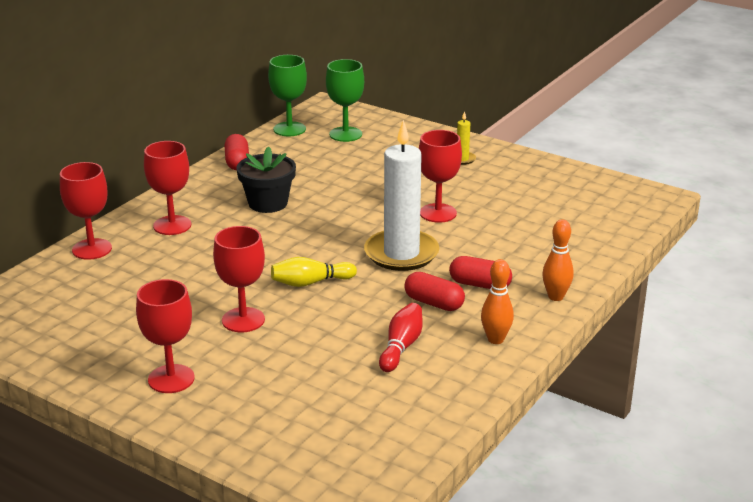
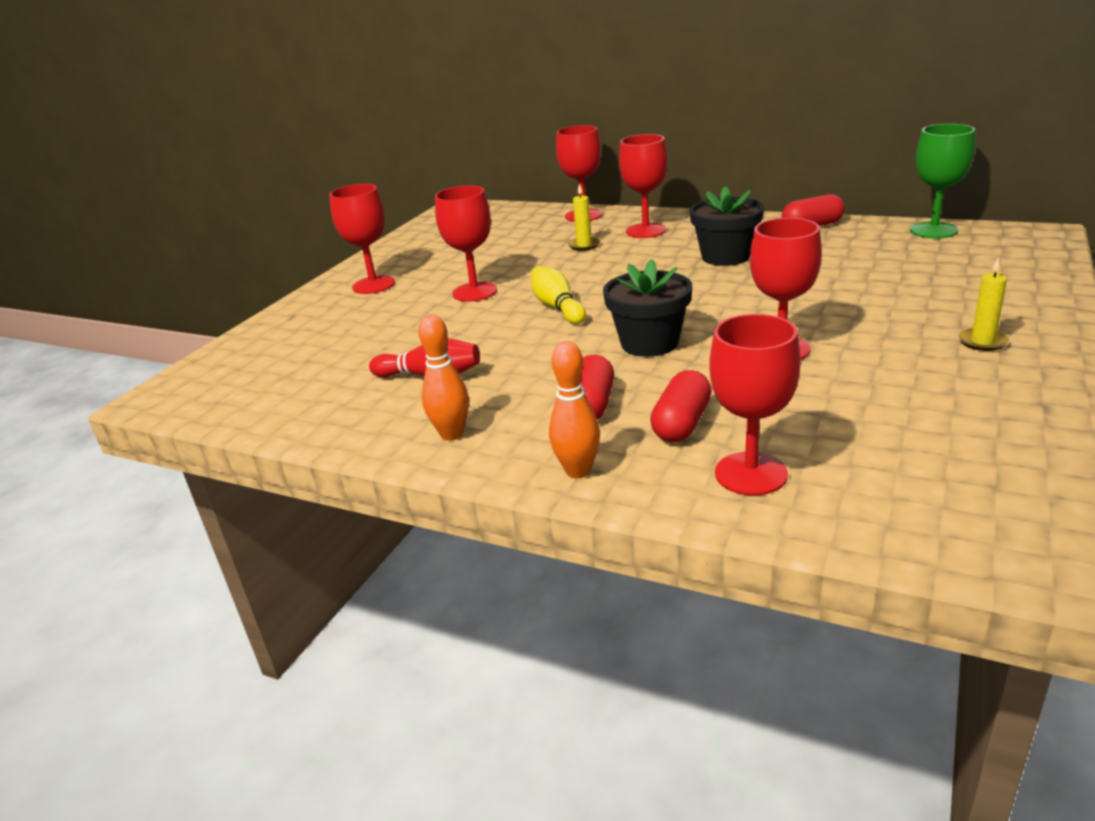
camera: 85 degrees right, 0 degrees up
green goblet [326,59,364,142] -> none
white candle [364,120,439,271] -> black flower pot [603,259,692,357]
red capsule [404,272,465,311] -> red capsule moved to [650,370,712,442]
none -> yellow candle [568,183,600,251]
none -> red goblet [709,314,801,496]

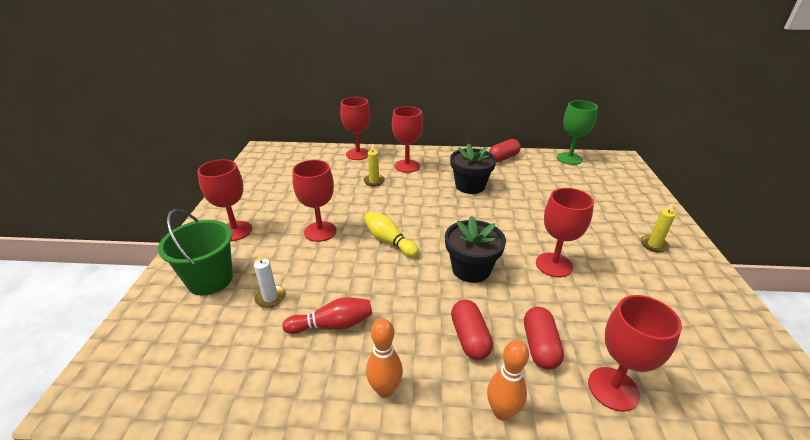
camera: 25 degrees left, 5 degrees up
none -> green bucket [158,209,233,295]
none -> white candle [254,253,286,308]

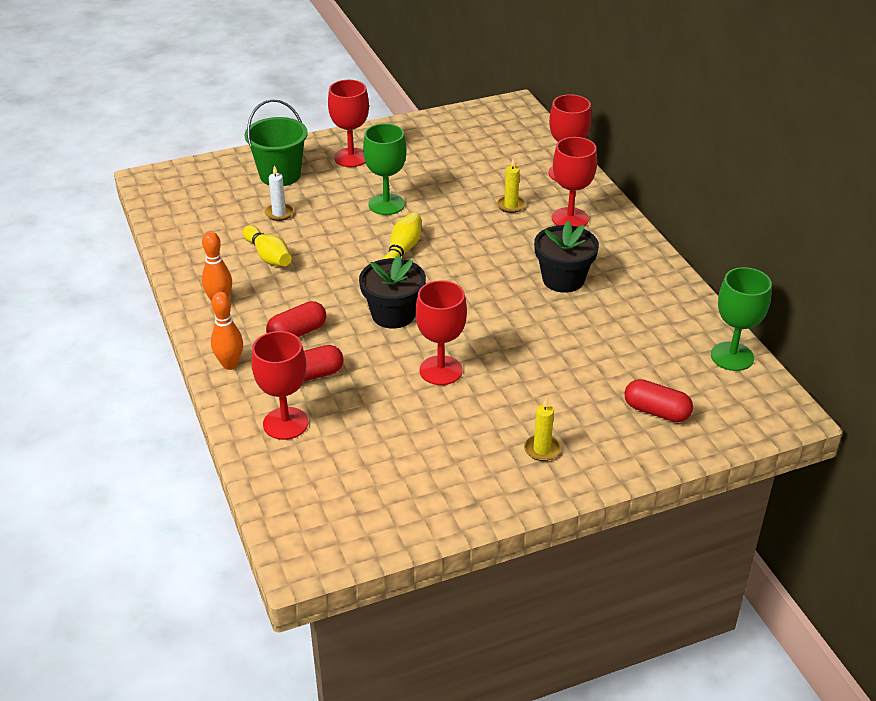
camera: 65 degrees right, 5 degrees up
red bowling pin [282,297,372,334] -> yellow bowling pin [243,225,292,266]
red goblet [292,160,337,242] -> green goblet [363,124,406,215]
red capsule [489,139,521,162] -> red capsule moved to [624,379,693,422]

